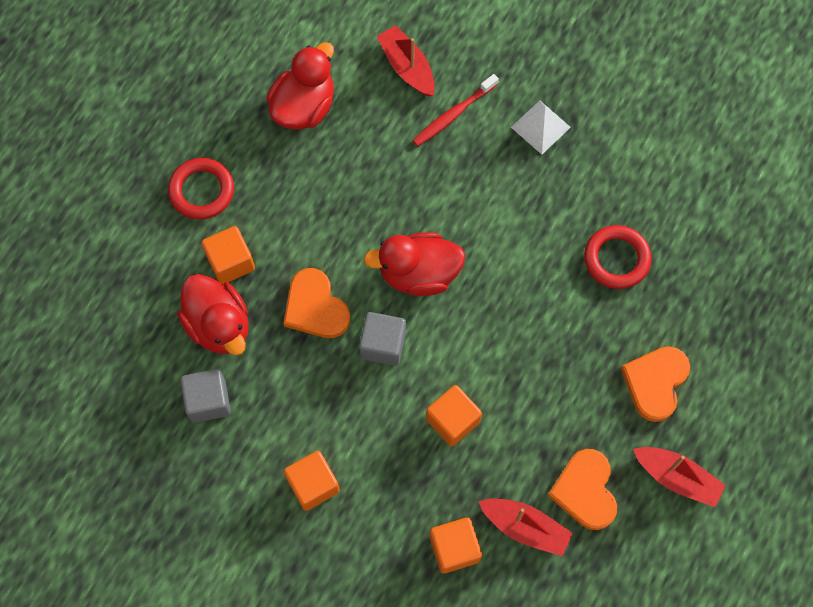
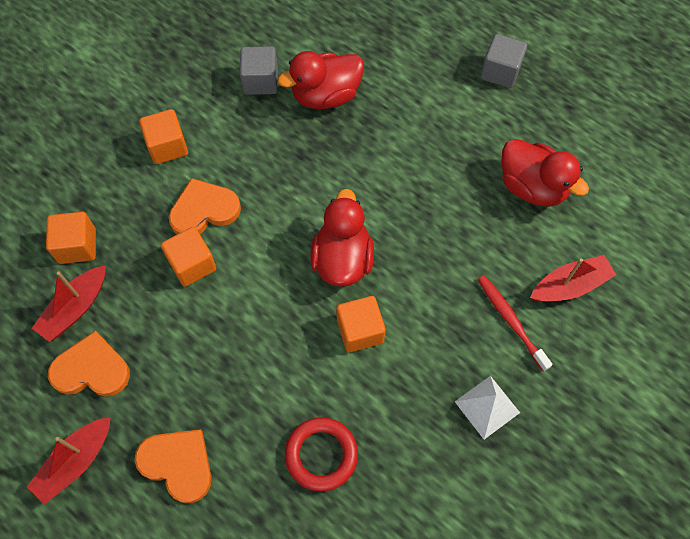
camera: 100 degrees right, 5 degrees down
red ring [168,158,234,220] -> none
orange cube [201,226,255,284] -> orange cube moved to [336,296,386,352]
orange heart [283,268,350,338] -> orange heart moved to [169,178,241,234]
grey cube [359,312,406,366] -> grey cube moved to [481,34,527,88]

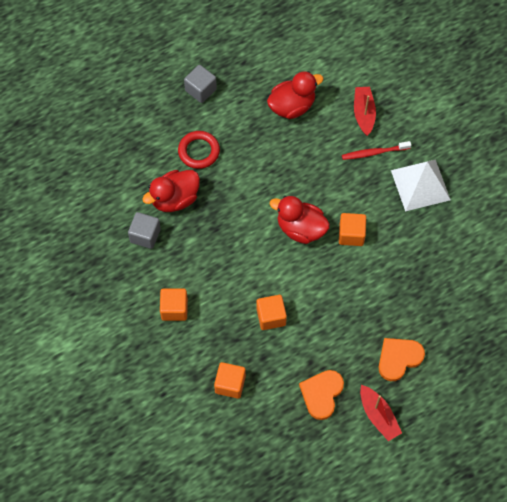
camera: 70 degrees left, 0 degrees up
red boat [32,265,106,342] -> none
orange heart [169,178,241,234] -> none
red duck [278,51,364,109] -> red duck turned 60 degrees clockwise [142,170,200,212]
red ring [285,417,358,492] -> red ring moved to [178,131,220,169]
white pyramid [455,376,520,439] -> white pyramid [391,159,451,211], size x1.70

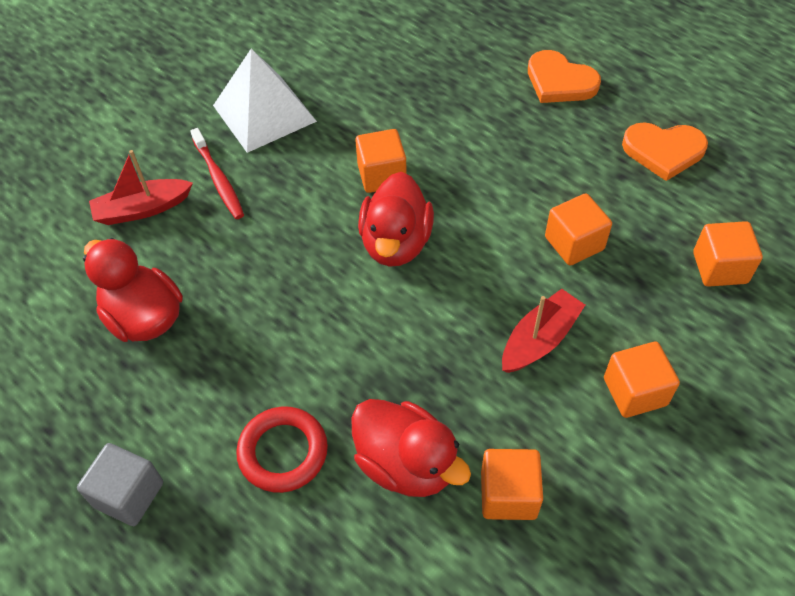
camera: 105 degrees left, 10 degrees down
grey cube [128,212,161,249] -> orange cube [481,449,543,520]
red boat [360,385,402,441] -> red boat moved to [502,289,585,373]

